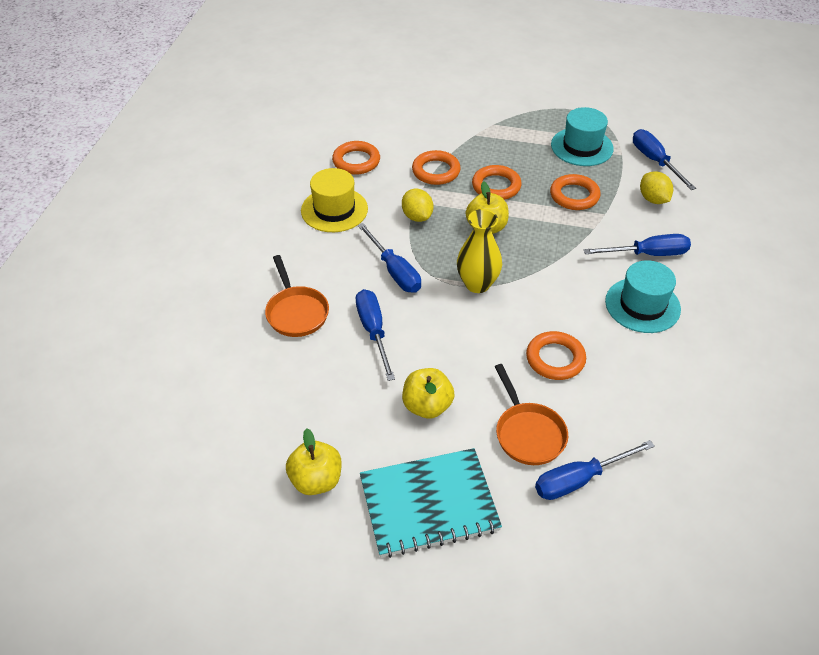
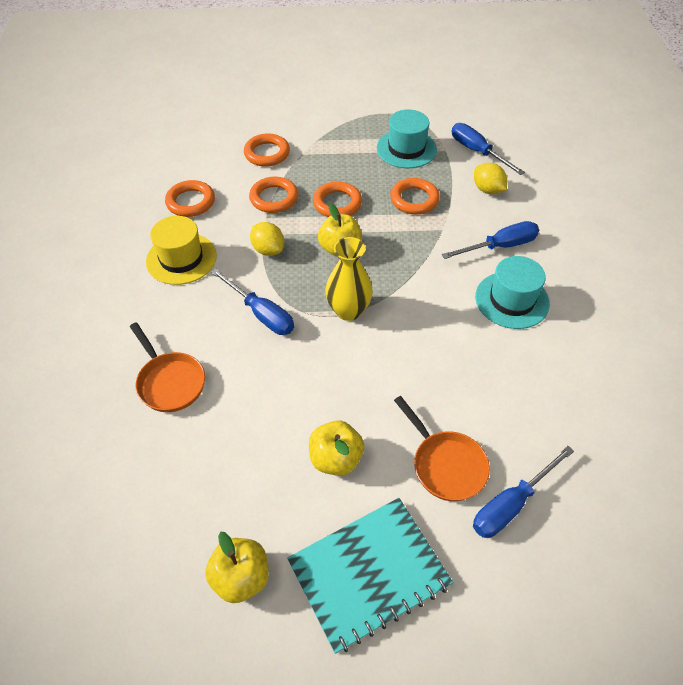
camera: 15 degrees left, 5 degrees up
blue screwdriver [356,289,395,381] -> none
orange ring [526,331,586,380] -> orange ring moved to [244,133,290,167]

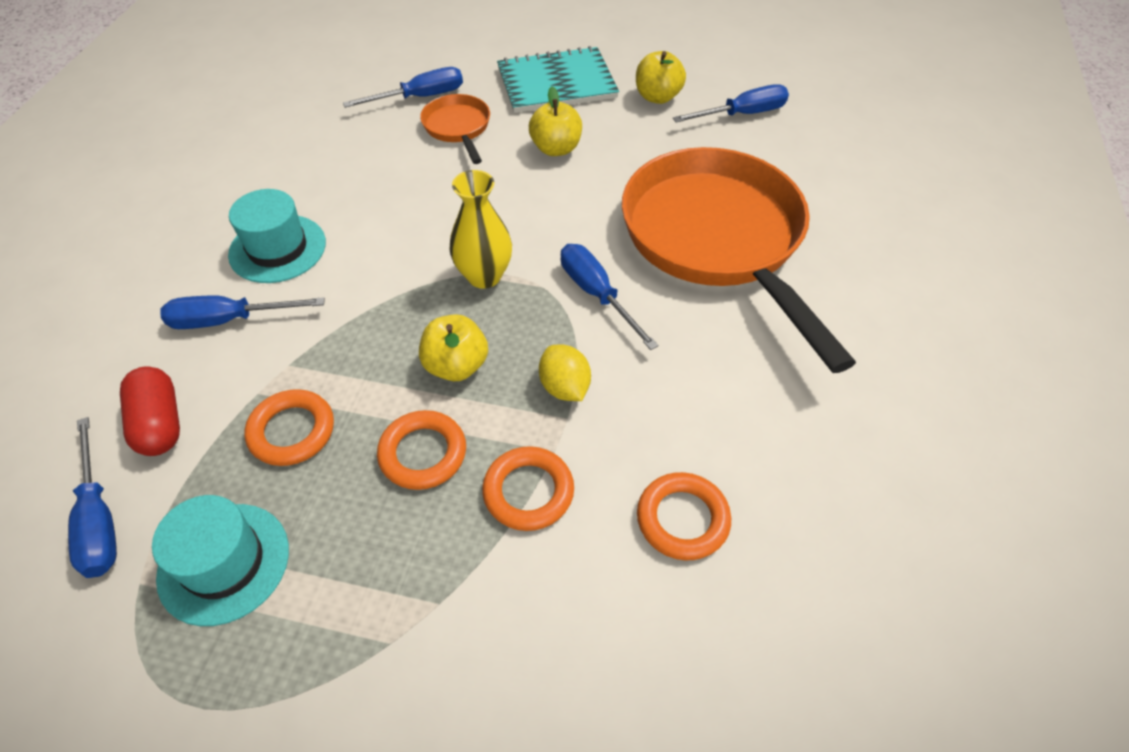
camera: 165 degrees left, 0 degrees up
orange pan [130,322,205,412] -> orange pan [622,147,856,373], size x2.31
yellow hat [146,216,217,285] -> none
orange ring [244,133,290,167] -> none
yellow lemon [474,163,507,194] -> red capsule [120,367,180,456]
none -> blue screwdriver [673,84,789,123]

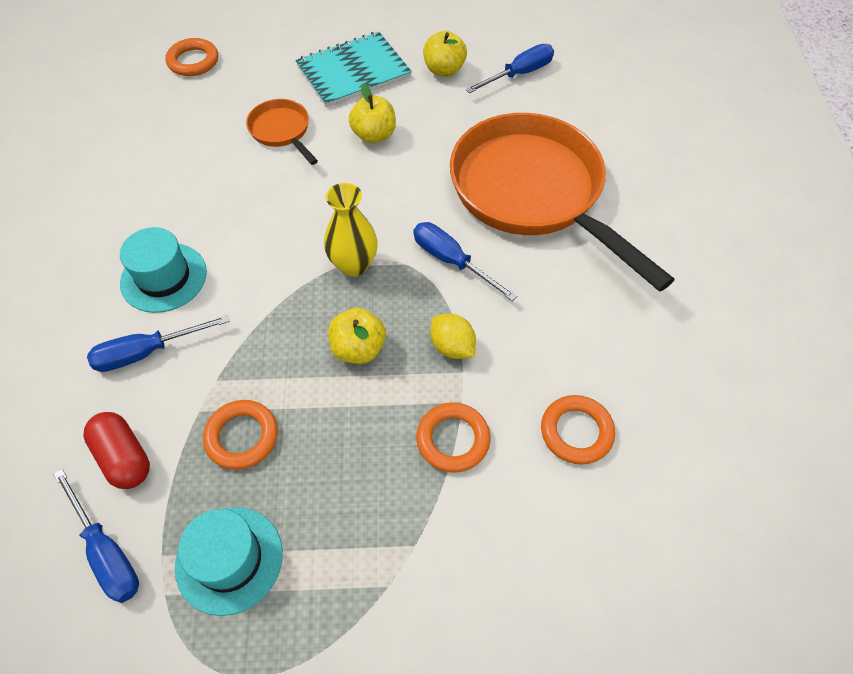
camera: 15 degrees left, 5 degrees up
blue screwdriver [343,67,463,108] -> none
orange ring [377,410,466,490] -> orange ring moved to [165,38,218,76]

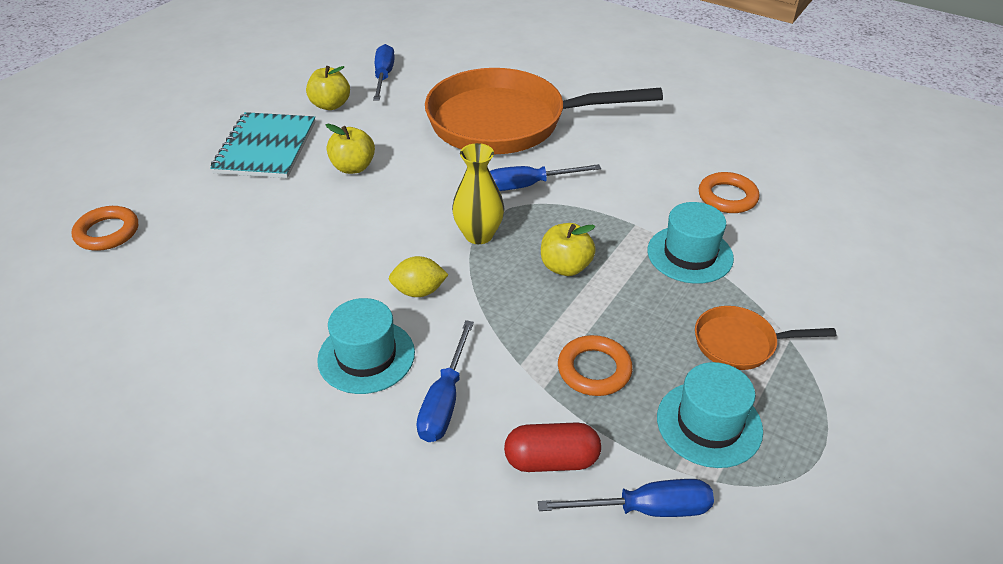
camera: 55 degrees left, 15 degrees down
orange pan [246,99,318,165] -> orange pan moved to [695,306,836,370]
orange ring [416,402,490,473] -> turquoise hat [647,202,734,284]
yellow lemon [430,314,476,359] -> yellow lemon moved to [389,256,449,297]

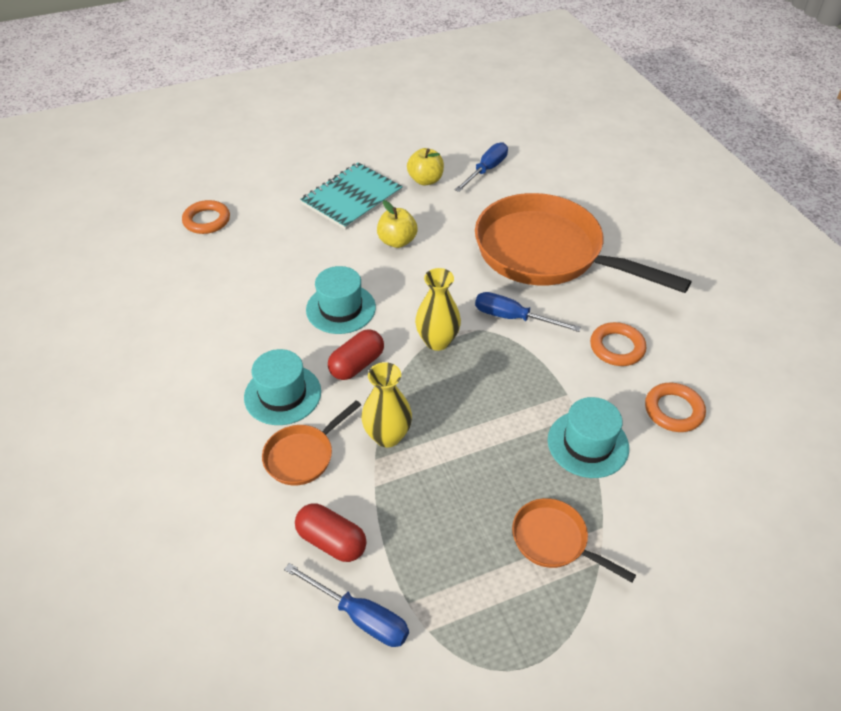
camera: 35 degrees right, 5 degrees up
yellow lemon [389,256,449,297] -> red capsule [328,329,384,380]
blue screwdriver [416,320,474,442] -> orange pan [262,400,361,485]
yellow apple [541,223,596,276] -> none
orange ring [558,335,633,396] -> orange ring moved to [590,322,646,366]
turquoise hat [657,362,763,468] -> turquoise hat moved to [306,266,376,334]
none -> yellow vase [361,362,412,447]

